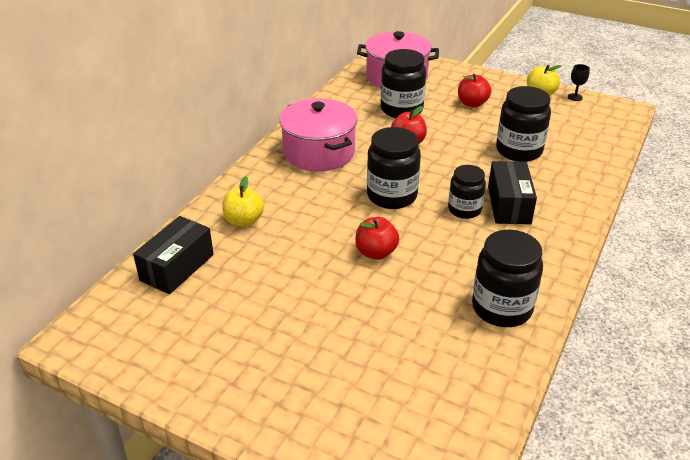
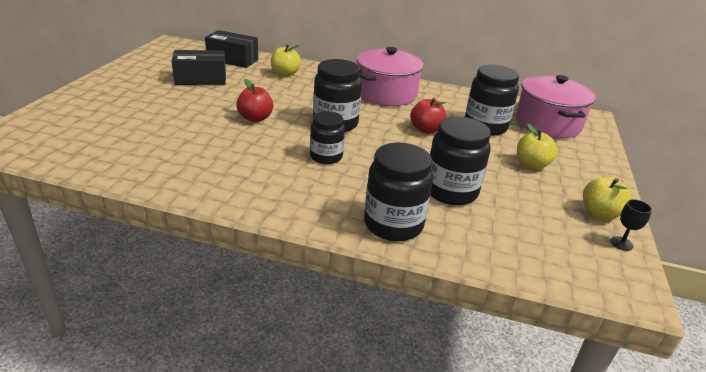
camera: 75 degrees right, 5 degrees down
red apple [458,74,491,108] -> yellow apple [517,123,557,170]
black jar [472,230,543,327] -> black jar moved to [364,143,433,241]
black box [488,161,537,224] -> black box moved to [171,50,226,85]

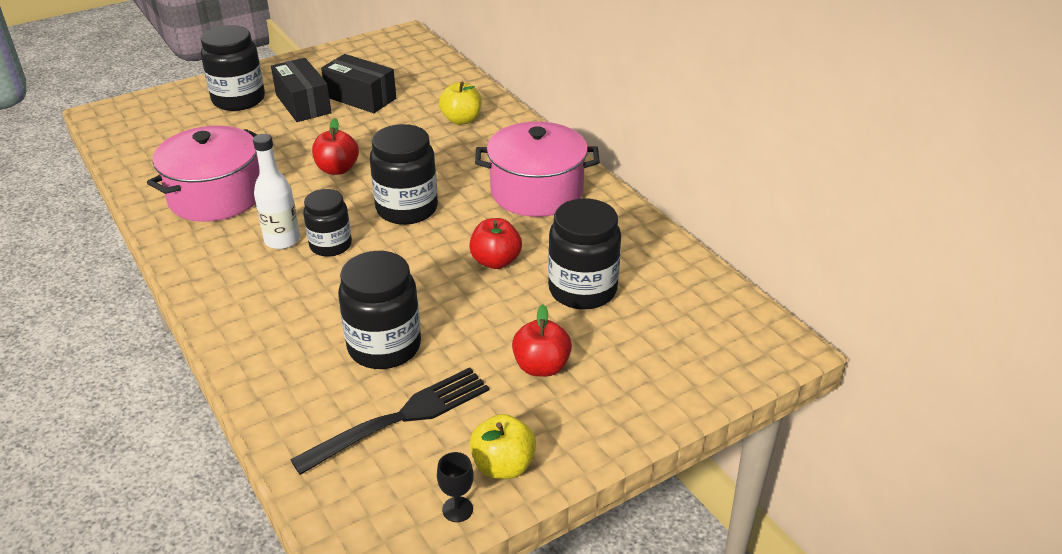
camera: 45 degrees right, 5 degrees up
black box [205,30,258,68] -> black box moved to [271,58,332,122]
black jar [364,143,433,241] -> black jar moved to [201,25,265,111]
pink pot [515,75,596,138] -> pink pot moved to [147,126,260,222]
yellow apple [517,123,557,170] -> red apple [512,304,572,377]
none -> white bottle [253,134,300,249]
none -> black fork [290,367,489,475]

